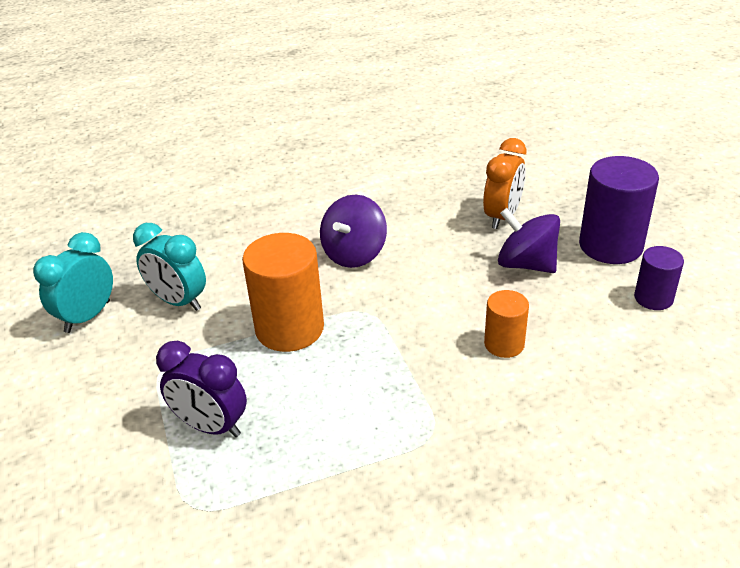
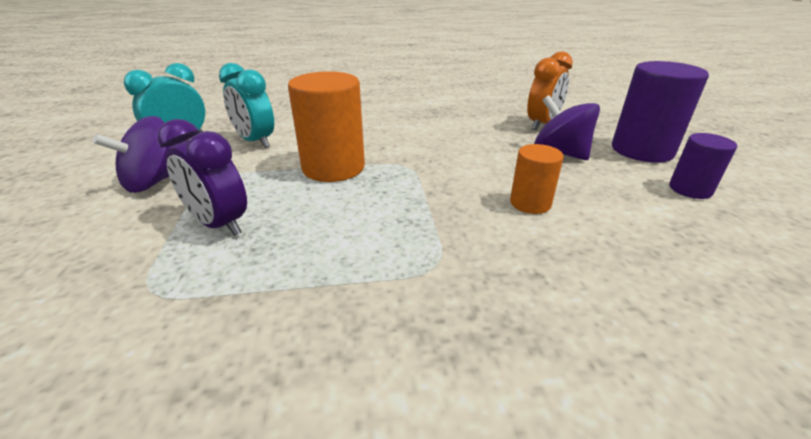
camera: 10 degrees right, 5 degrees down
purple spinning top [320,194,387,268] -> purple spinning top moved to [93,116,173,193]

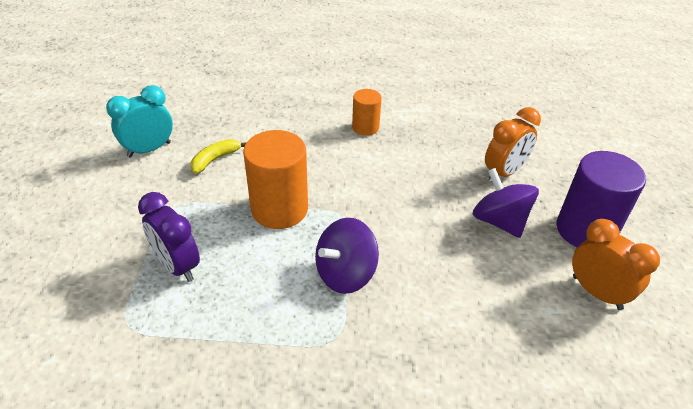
camera: 10 degrees right, 10 degrees up
purple spinning top [93,116,173,193] -> purple spinning top moved to [315,218,379,294]
turquoise clock [219,63,274,148] -> yellow banana [190,139,247,174]
orange cylinder [510,144,564,214] -> orange cylinder moved to [352,89,382,136]
purple cylinder [669,133,737,199] -> orange clock [572,219,660,310]

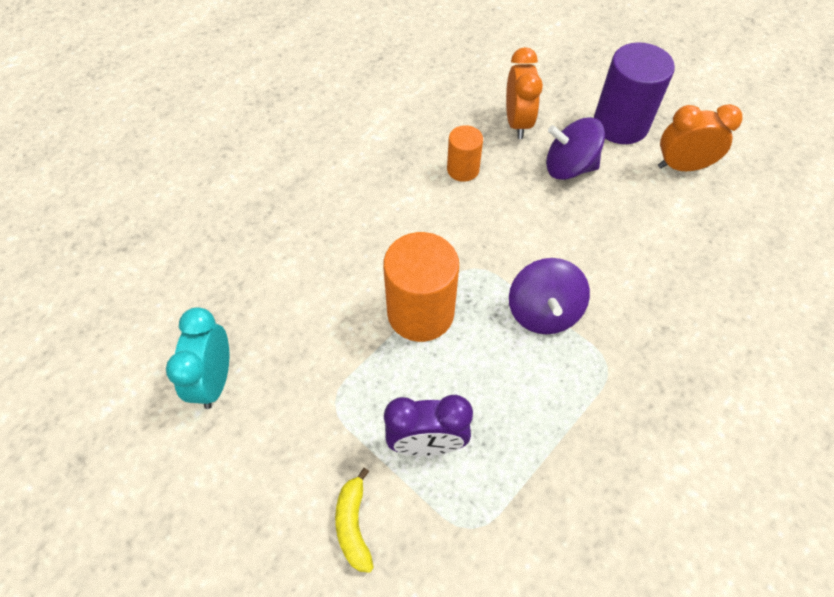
camera: 50 degrees left, 15 degrees up
yellow banana [190,139,247,174] -> yellow banana moved to [335,468,374,573]
orange cylinder [352,89,382,136] -> orange cylinder moved to [447,125,483,182]

